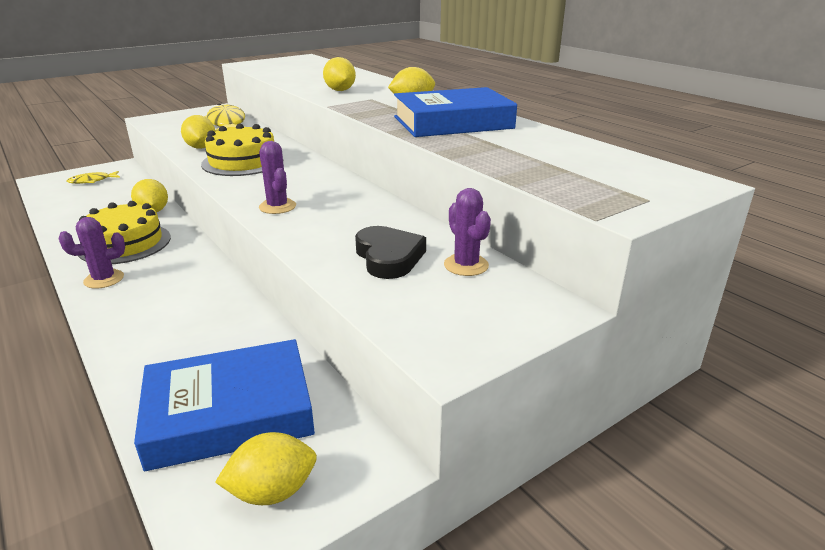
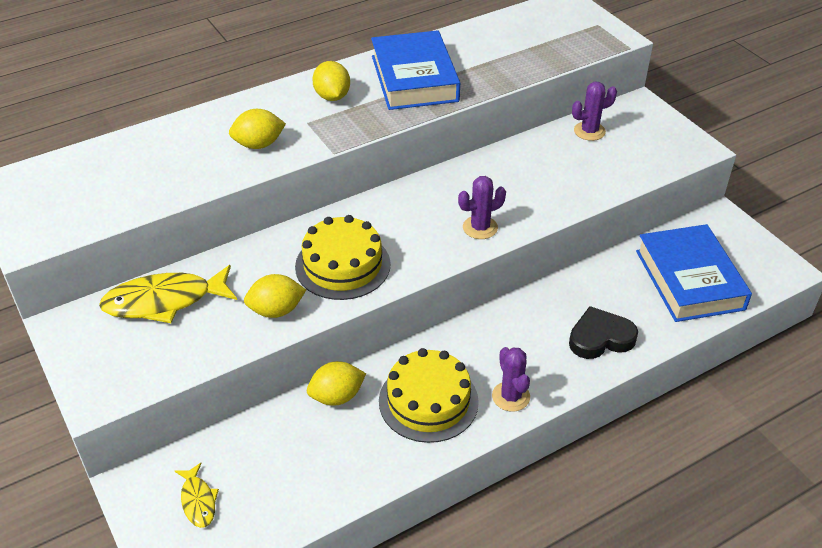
camera: 85 degrees left, 15 degrees up
yellow lemon [215,432,317,505] -> none
black heart [355,226,426,279] -> black heart moved to [569,306,638,359]

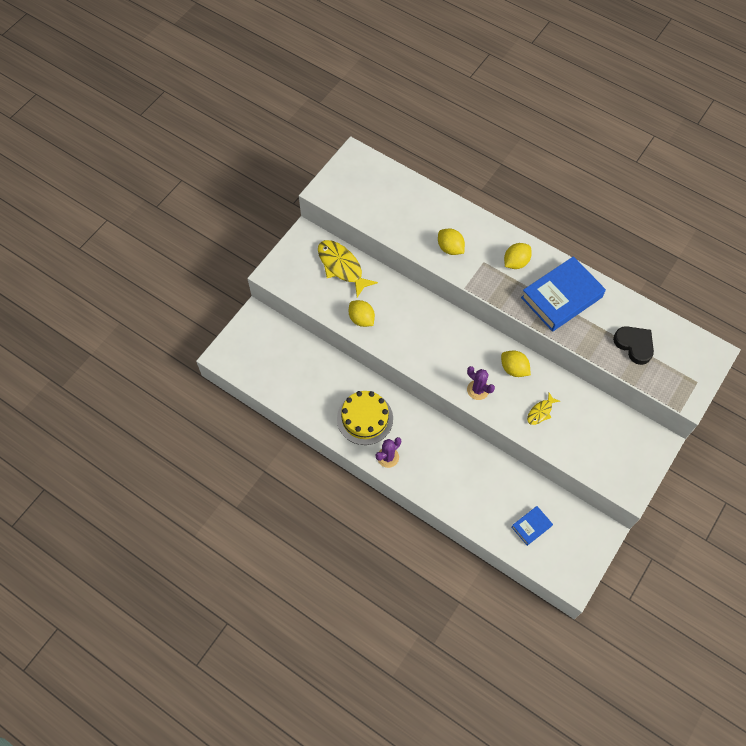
camera: 65 degrees right, 20 degrees up
yellow fish [175,462,219,528] -> yellow fish moved to [527,393,560,425]
yellow cake [295,215,391,300] -> none
yellow lemon [307,361,366,406] -> yellow lemon moved to [501,351,531,377]
black heart [569,306,638,359] -> black heart moved to [613,326,654,365]
purple cactus [572,82,617,141] -> none
blue book [636,224,752,322] -> blue book [512,506,553,546], size x0.48

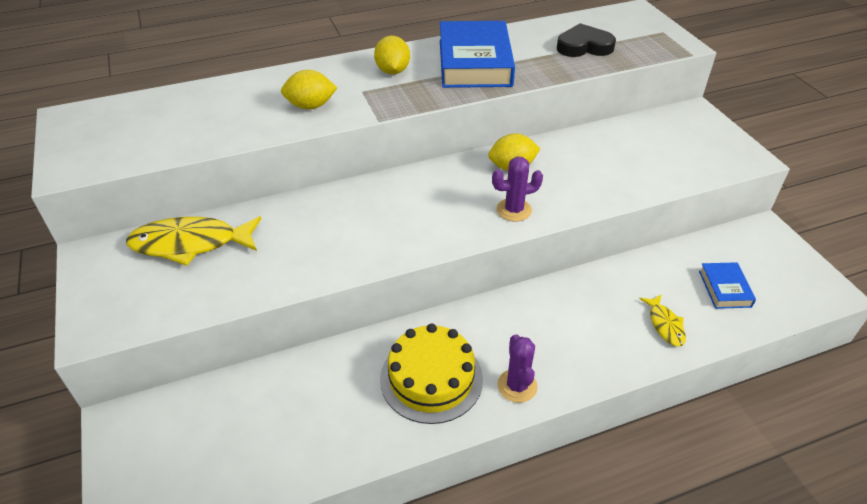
camera: 55 degrees left, 20 degrees down
yellow lemon [349,300,375,327] -> none
yellow fish [527,393,560,425] -> yellow fish moved to [639,294,686,347]

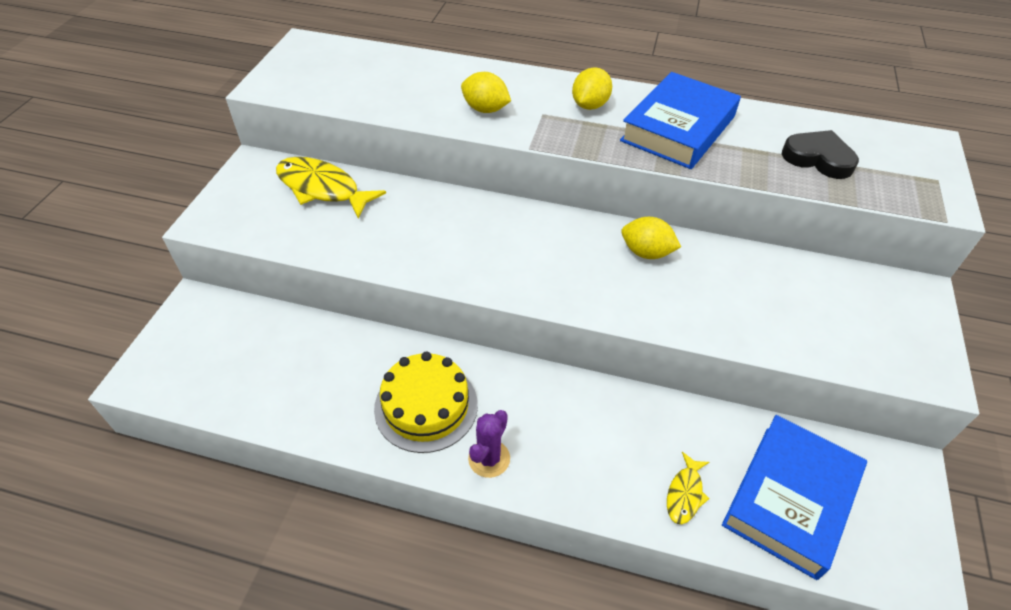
camera: 35 degrees right, 5 degrees up
purple cactus [492,157,543,222] -> none
blue book [699,262,756,309] -> blue book [722,415,867,580], size x2.07

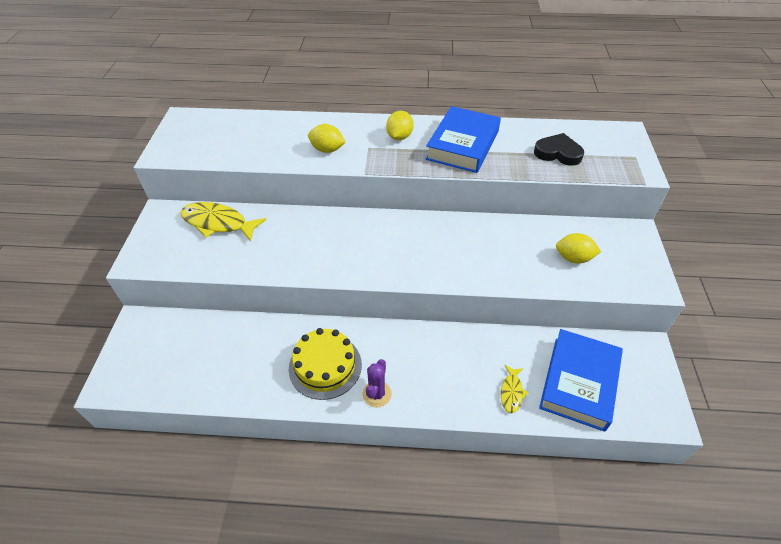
camera: 10 degrees left, 0 degrees up
yellow lemon [622,217,681,259] -> yellow lemon moved to [556,233,601,264]

